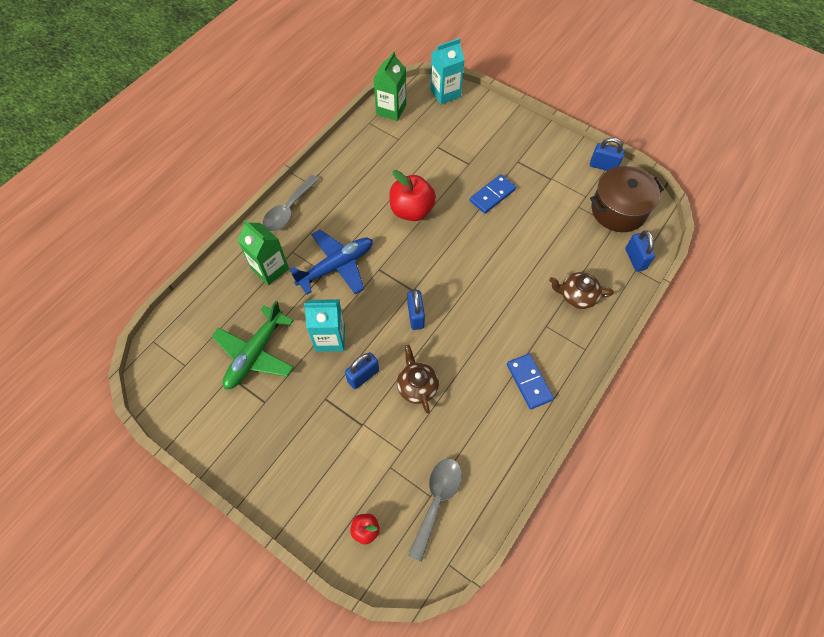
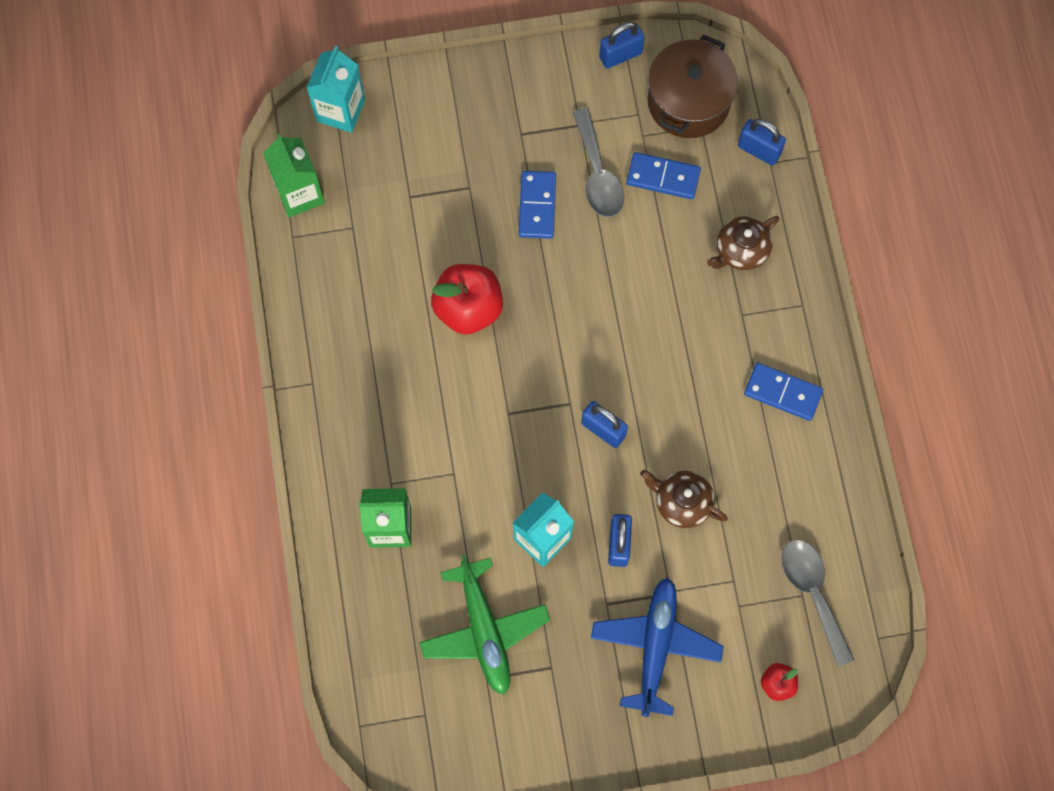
camera: 45 degrees left, 10 degrees up
grey spoon [262,175,320,232] -> grey spoon moved to [572,108,624,217]
blue plane [289,229,373,295] -> blue plane moved to [591,577,724,717]
none -> blue domino [626,152,701,199]

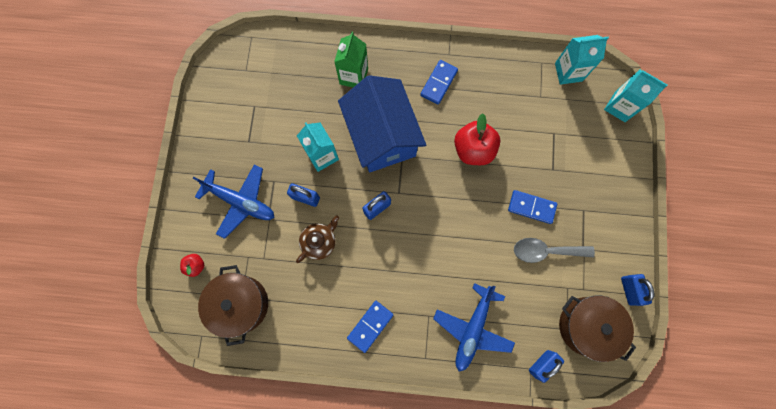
camera: 105 degrees right, 5 degrees up
green carton [263,134,325,217] -> turquoise carton [555,35,609,85]
green plane [419,554,550,695] -> none
blue domino [626,152,701,199] -> blue domino moved to [420,60,458,105]
brown teapot [707,216,780,270] -> blue plane [433,283,515,371]
grey spoon [781,539,854,667] -> brown pot [198,265,268,346]
none -> blue house [338,75,426,172]

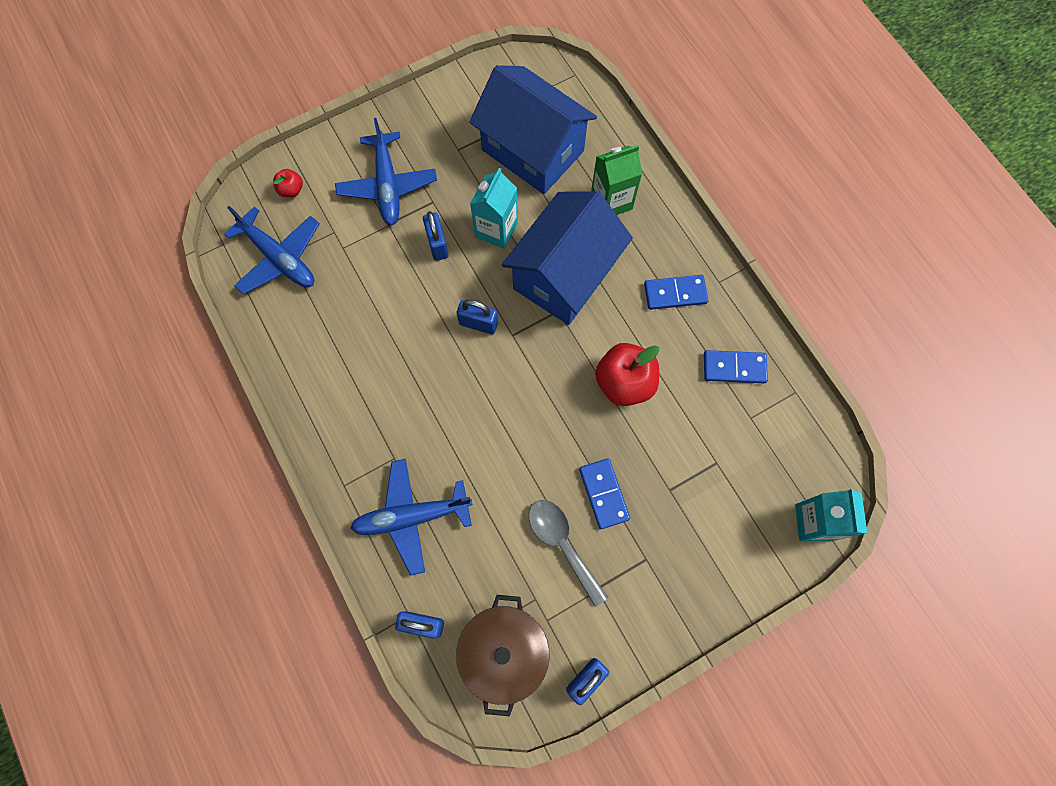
camera: 55 degrees right, 5 degrees down
brown pot [198,265,268,346] -> blue plane [224,206,320,295]
brown teapot [296,215,339,263] -> none
blue domino [347,301,393,353] -> blue domino moved to [704,350,768,383]
turquoise carton [555,35,609,85] -> none
none -> blue house [469,65,597,194]

